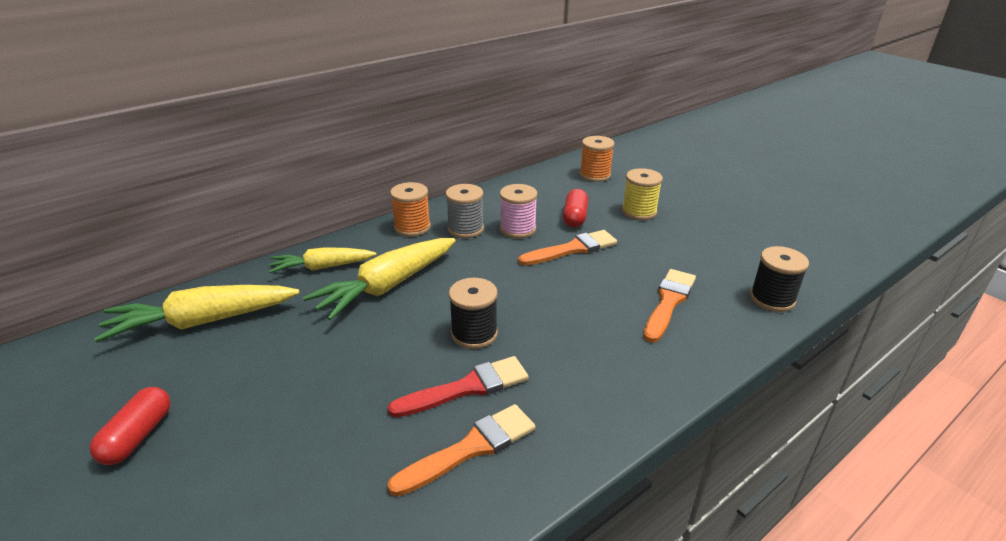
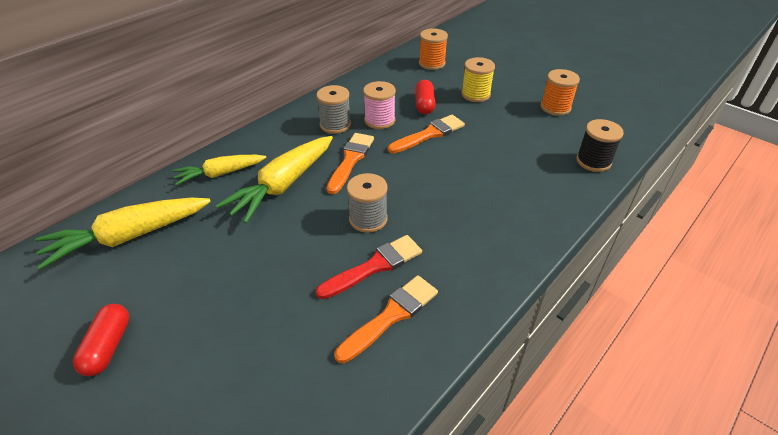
camera: 10 degrees left, 10 degrees up
orange spool [390,182,431,236] -> orange spool moved to [541,69,580,116]
black spool [449,278,498,349] -> grey spool [347,173,388,233]
orange brush [644,269,696,343] -> orange brush moved to [327,133,374,194]

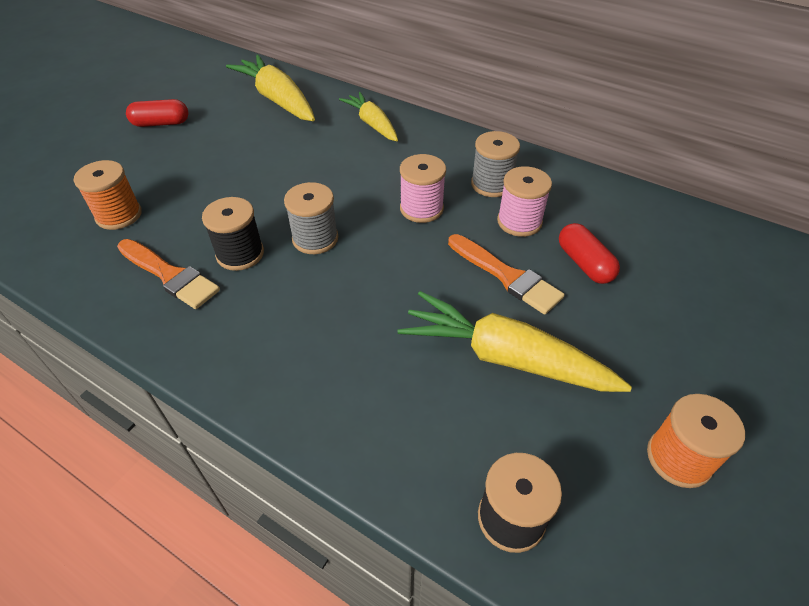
camera: 80 degrees right, 5 degrees up
yellow carrot [216,136,333,223] -> yellow carrot moved to [398,291,632,392]
red brush [316,235,422,299] -> black spool [202,197,264,271]
orange brush [327,133,374,194] -> pink spool [400,154,446,223]
red capsule [415,80,436,114] -> red capsule turned 75 degrees clockwise [559,223,620,284]
orange spool [419,29,448,70] -> orange spool moved to [74,160,142,230]
yellow spool [461,57,495,102] -> none

